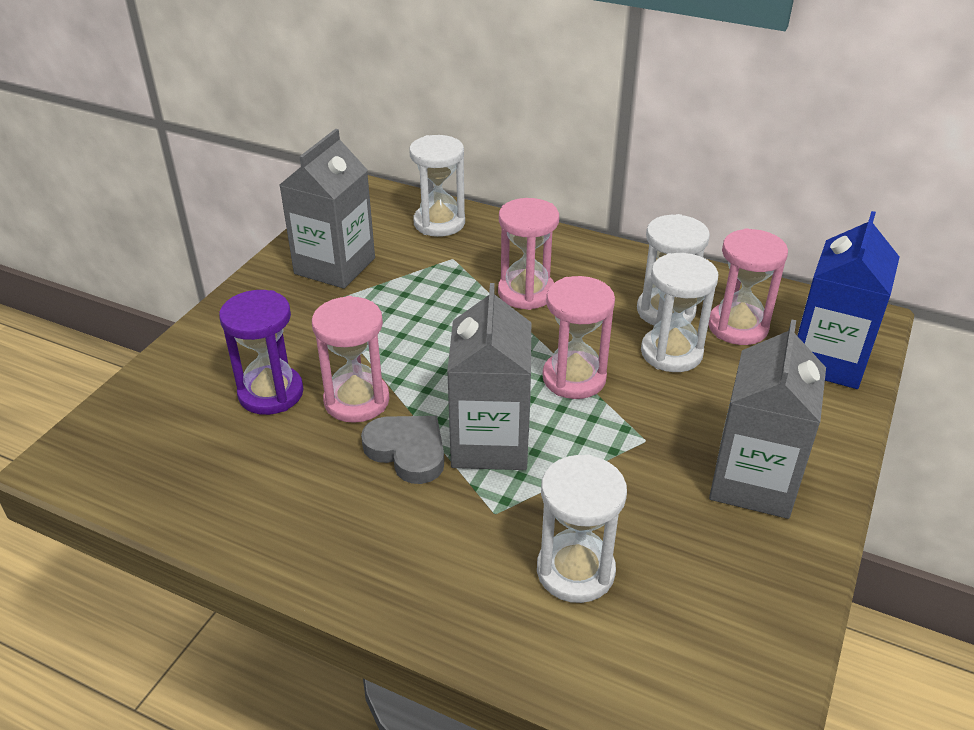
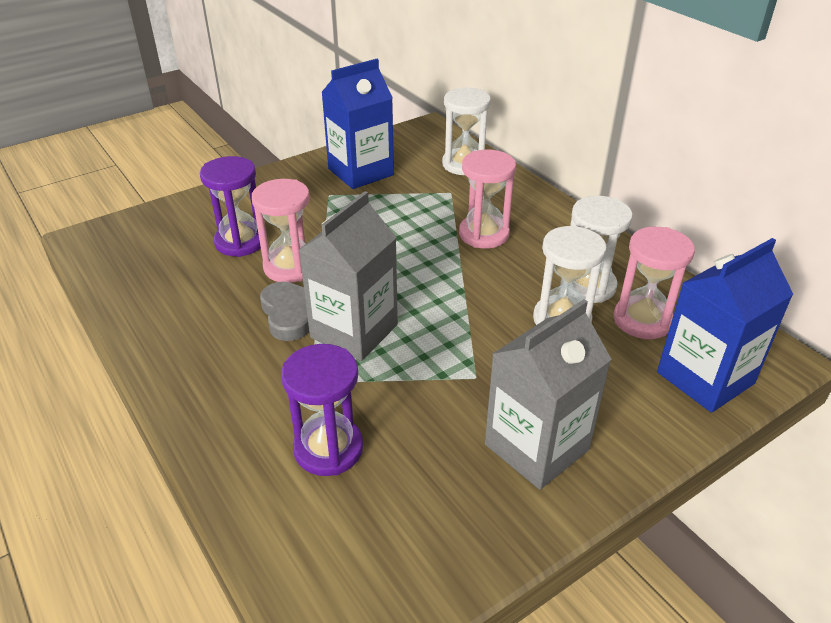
camera: 30 degrees right, 0 degrees up
grey carton [280,129,375,289] -> blue carton [321,59,394,189]
white hourglass [537,454,627,603] -> purple hourglass [281,344,363,476]
pink hourglass [543,276,615,399] -> none

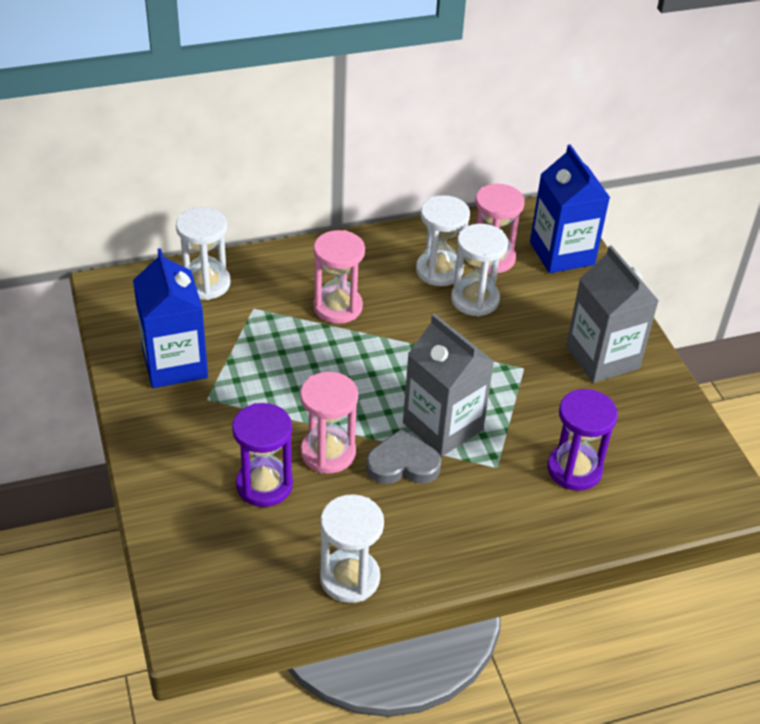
camera: 75 degrees left, 5 degrees up
none -> white hourglass [320,494,384,603]

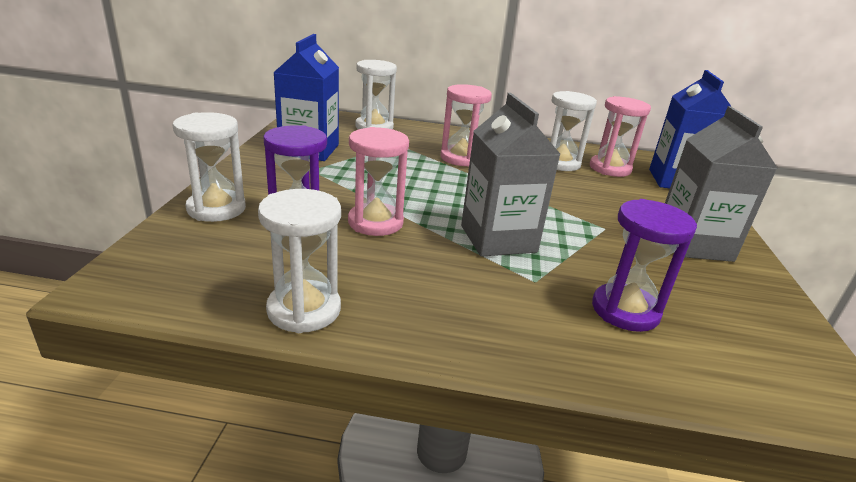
camera: 25 degrees right, 15 degrees down
grey heart [366,429,441,484] -> none
white hourglass [451,224,508,316] -> white hourglass moved to [173,112,246,222]

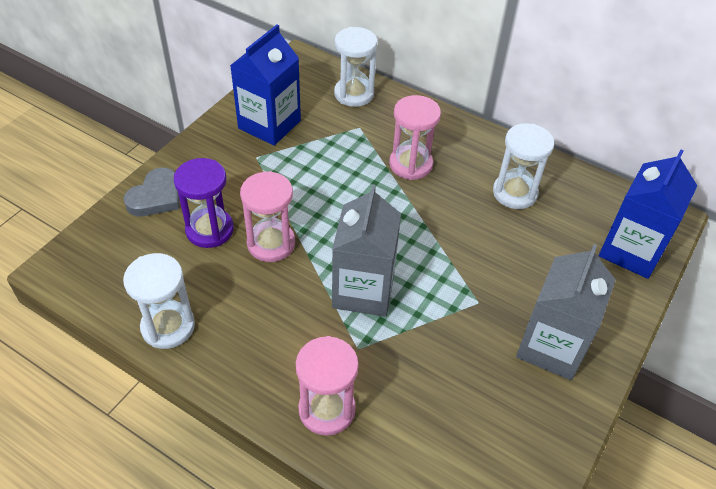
camera: 25 degrees right, 20 degrees up
white hourglass [173,112,246,222] -> grey heart [123,168,179,216]
pink hourglass [590,96,651,177] -> pink hourglass moved to [296,336,359,436]
purple hourglass [592,199,697,332] -> none

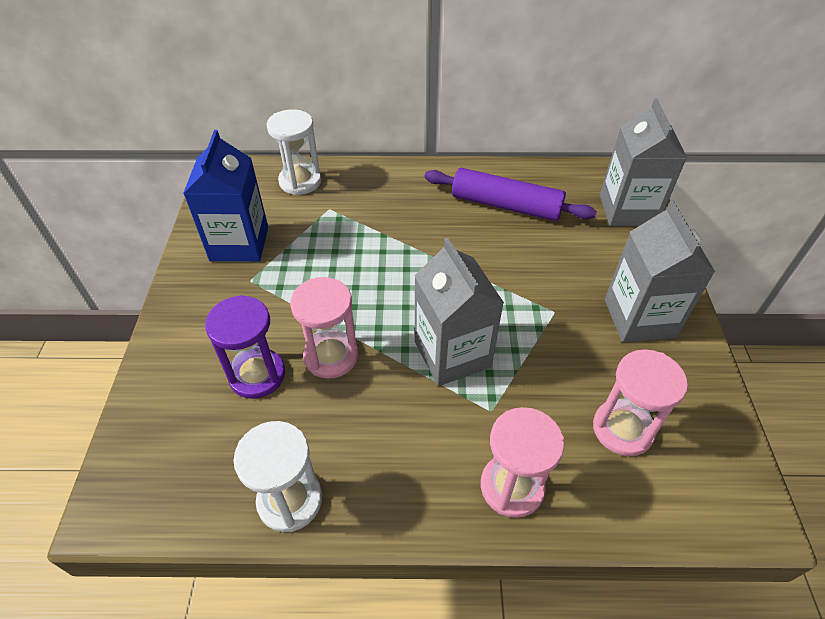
camera: 30 degrees left, 0 degrees up
grey heart [123,168,179,216] -> none
pink hourglass [389,95,441,180] -> pink hourglass moved to [593,350,688,456]
white hourglass [493,123,554,209] -> purple rolling pin [424,168,597,221]
blue carton [599,150,697,279] -> grey carton [600,98,687,226]

